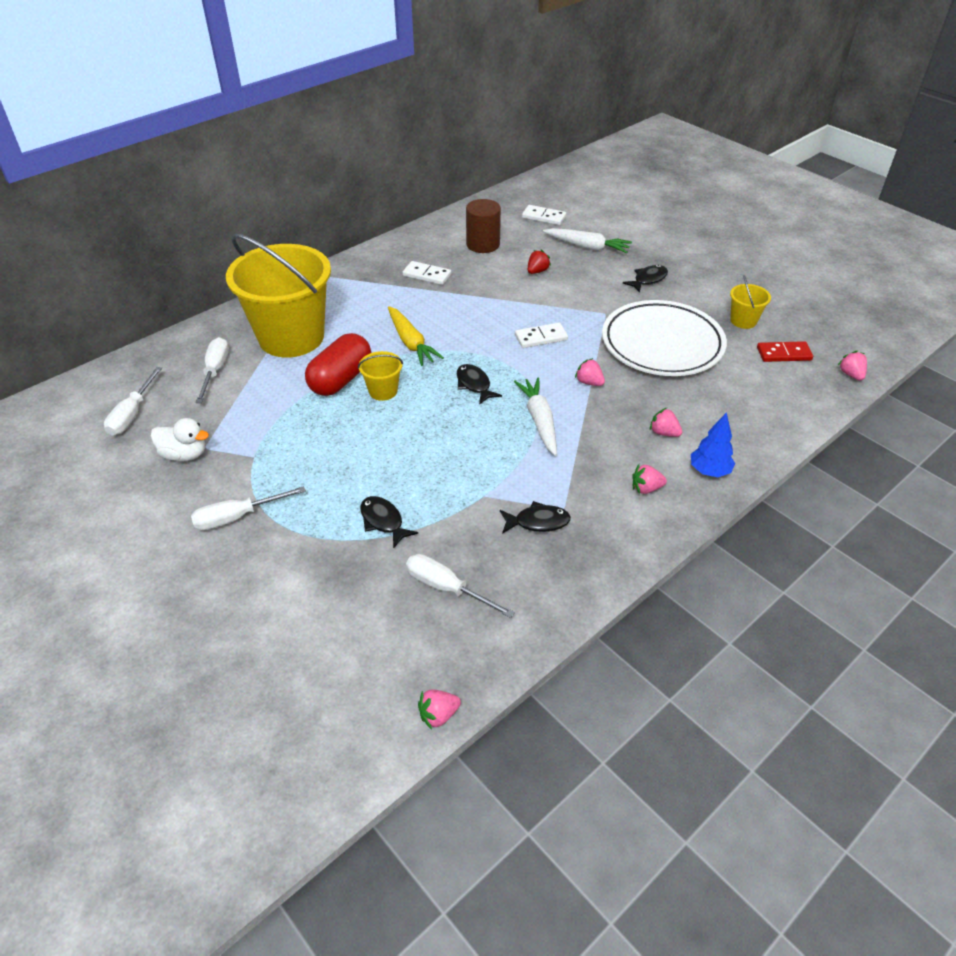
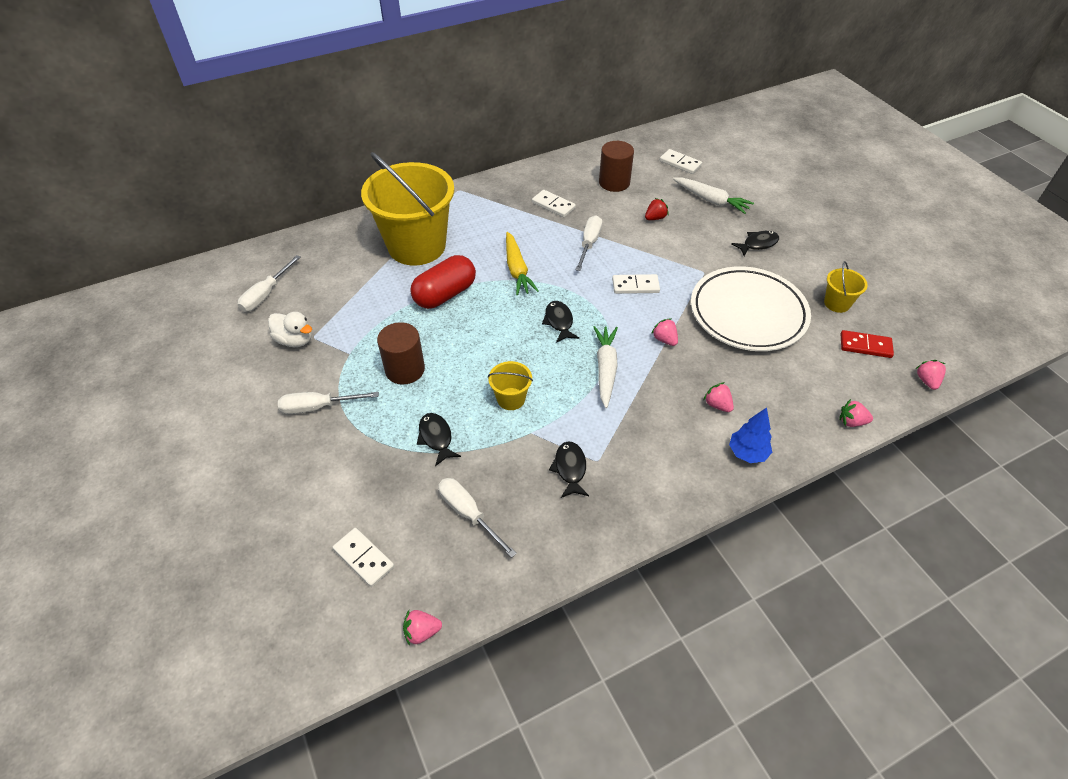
camera: 15 degrees right, 5 degrees up
white screwdriver [195,337,229,403] -> white screwdriver moved to [575,215,602,271]
yellow bucket [358,351,403,401] -> yellow bucket moved to [488,361,533,410]
black fish [500,501,571,534] -> black fish turned 105 degrees counterclockwise [549,441,589,498]
pink strawberry [632,464,667,494] -> pink strawberry moved to [839,399,873,427]
none -> white domino [333,528,394,587]
none -> brown cylinder [377,322,425,385]

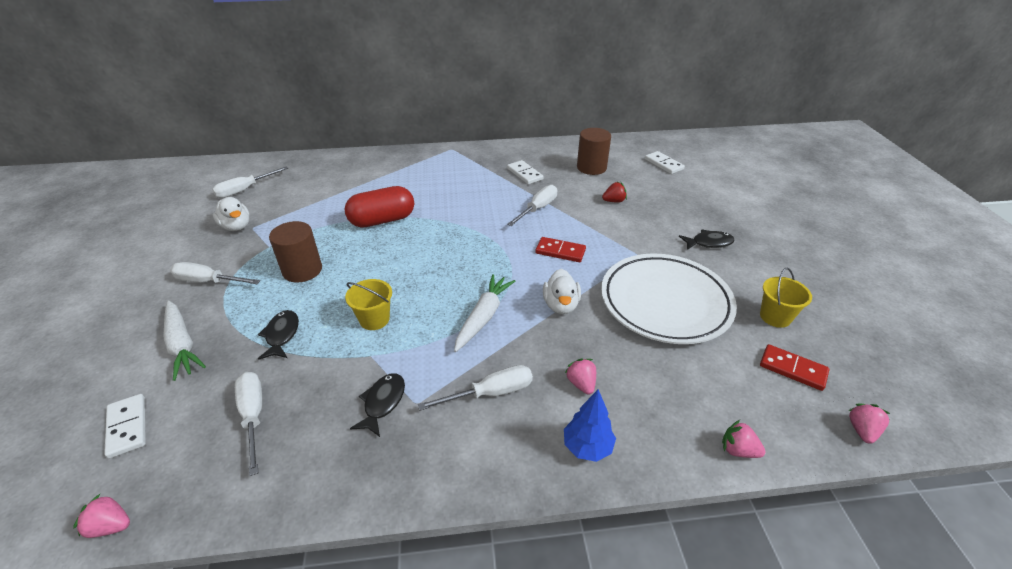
camera: 20 degrees right, 10 degrees down
yellow bucket [361,152,454,266] -> none
yellow carrot [506,232,539,296] -> none
black fish [542,301,579,343] -> none
white domino [612,274,660,294] -> red domino [535,237,586,262]
pink strawberry [651,318,678,346] -> white duck [543,269,581,314]
white carrot [673,177,754,214] -> white carrot moved to [163,300,206,381]
none -> white screwdriver [418,365,533,411]

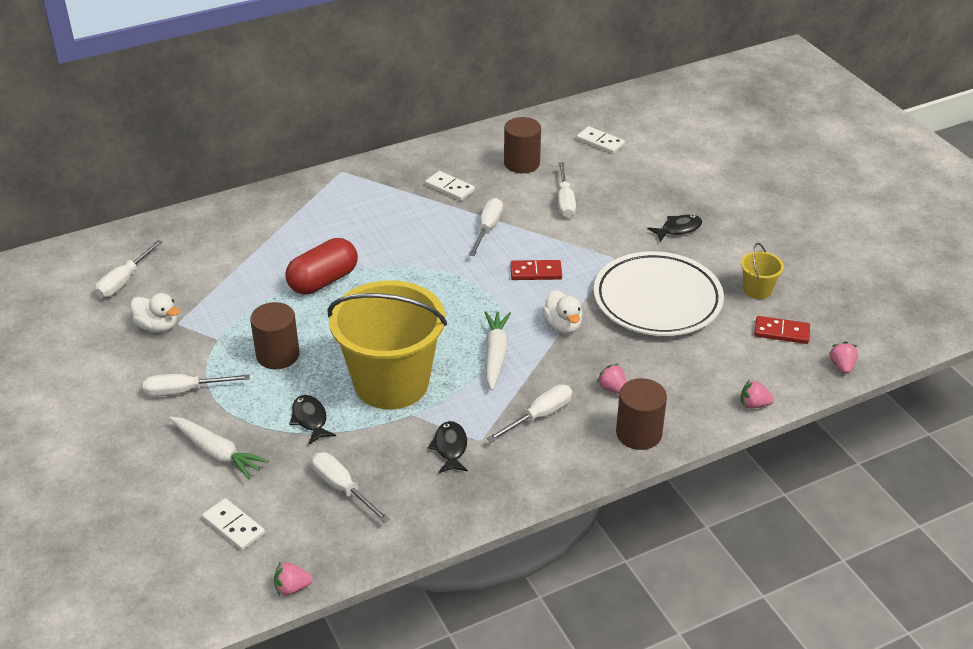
camera: 20 degrees left, 0 degrees up
yellow bucket [345,279,392,330] -> yellow bucket [327,281,447,409], size x2.44
blue tree [564,389,616,462] -> brown cylinder [616,378,667,450]
red strawberry [602,182,627,203] -> white screwdriver [558,162,576,218]

